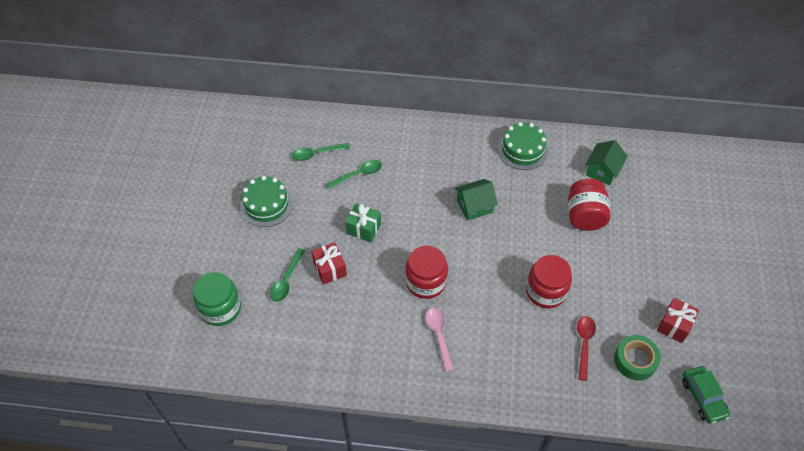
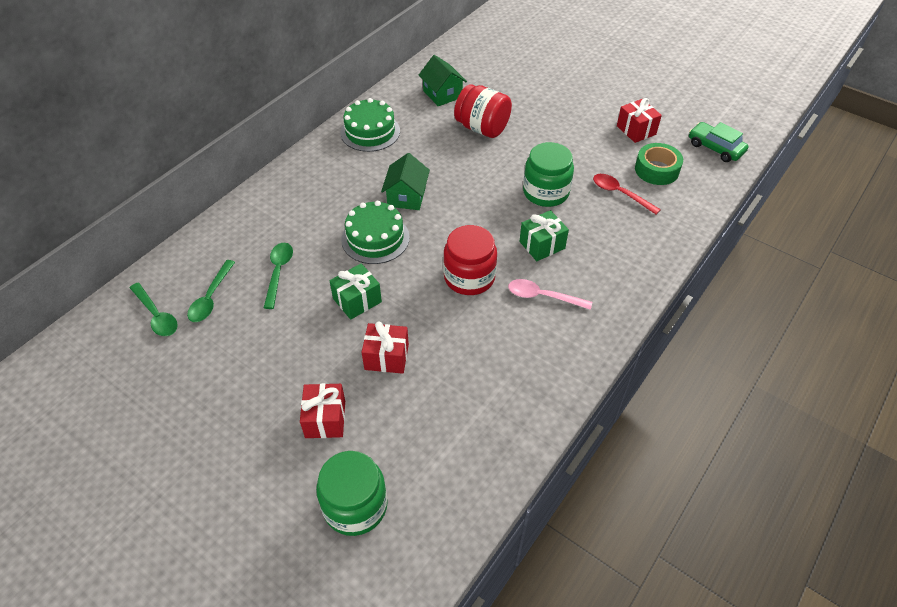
camera: 60 degrees left, 5 degrees down
green cake [240,176,293,227] -> green cake moved to [341,200,410,264]
green spoon [270,248,305,302] -> green spoon moved to [130,283,178,336]
red jar [526,255,572,308] -> green jar [523,142,574,207]
green car [682,366,730,424] -> green car turned 150 degrees counterclockwise [689,122,749,162]
none -> red gift [300,383,345,438]
none -> green gift [519,210,569,261]

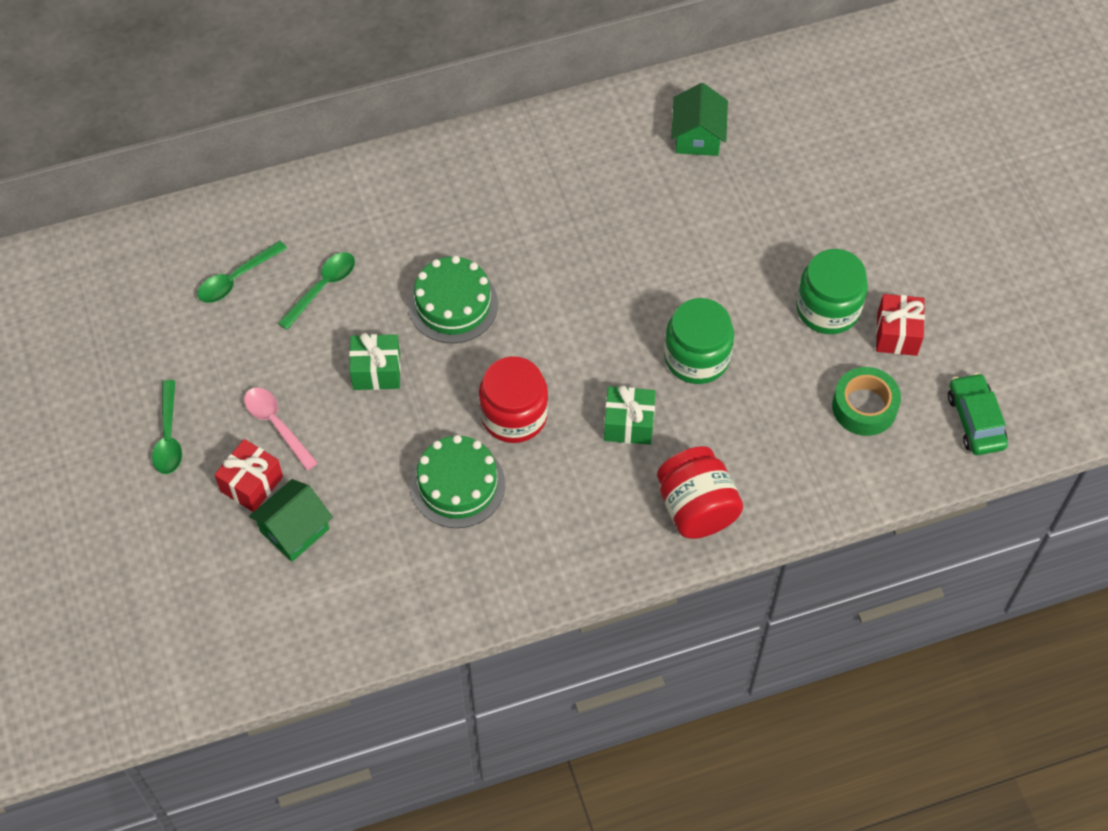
camera: 35 degrees right, 10 degrees up
green spoon [130,283,178,336] -> green spoon moved to [152,380,182,474]
green jar [316,451,388,536] -> green jar moved to [796,249,868,334]
green cake [341,98,400,152] -> green cake moved to [411,435,505,528]
red gift [362,321,409,374] -> none
green house [381,153,430,210] -> green house moved to [249,479,333,562]
red jar [454,84,512,138] -> red jar moved to [657,446,743,539]
pink spoon [508,279,592,310] -> pink spoon moved to [244,387,318,470]
red spoon [593,174,661,215] -> none

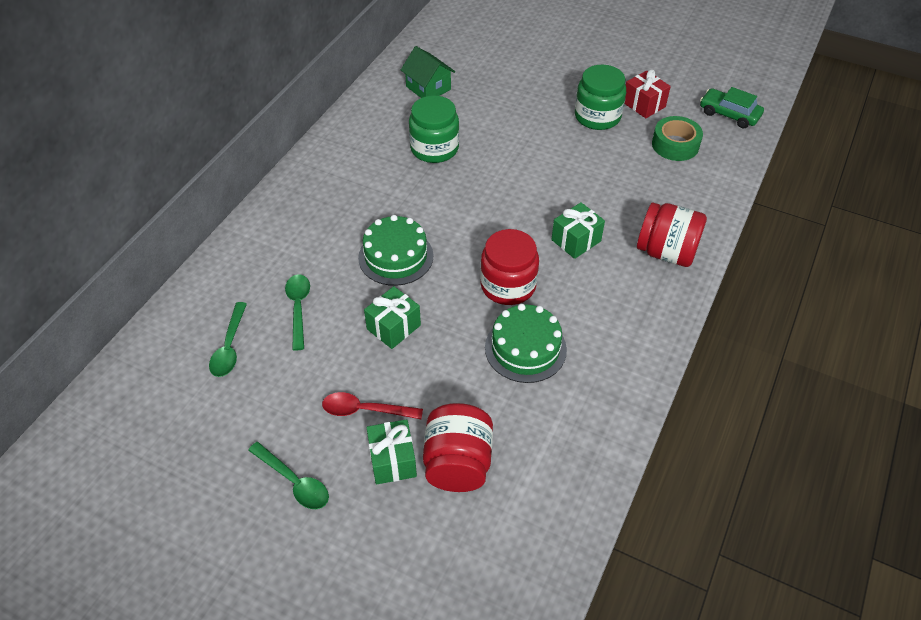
camera: 45 degrees left, 10 degrees down
red gift [215,439,283,512] -> green gift [367,419,417,485]
pink spoon [244,387,318,470] -> red spoon [322,392,423,419]
green house [249,479,333,562] -> red jar [423,403,493,492]
green jar [664,298,734,384] -> green jar moved to [409,95,459,163]

